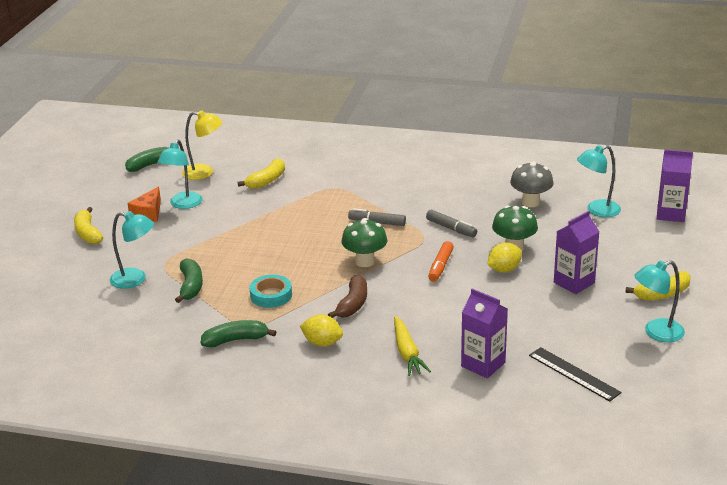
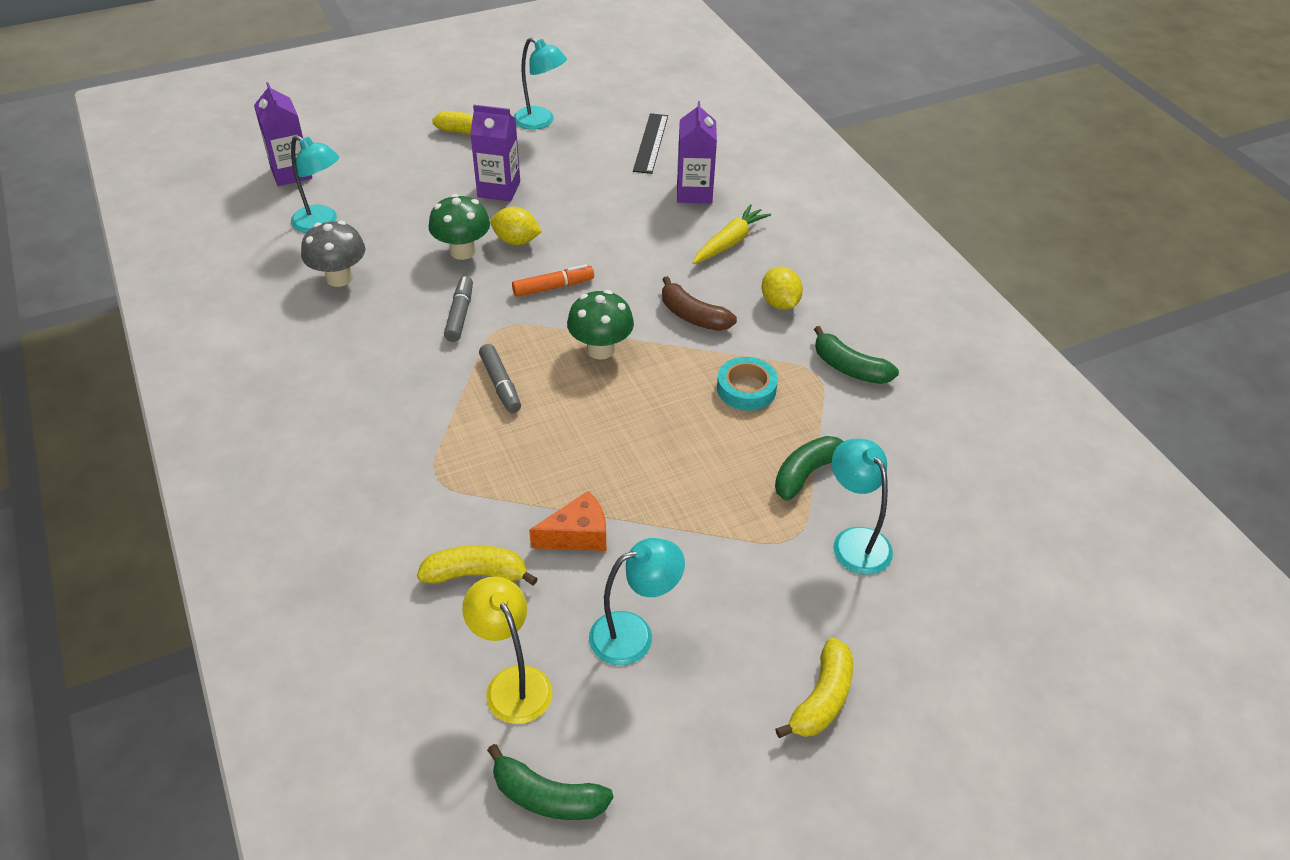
camera: 130 degrees left, 15 degrees up
orange cheese [127,187,161,222] -> orange cheese moved to [529,491,606,551]
brown banana [328,275,367,318] -> brown banana turned 120 degrees counterclockwise [662,276,737,331]

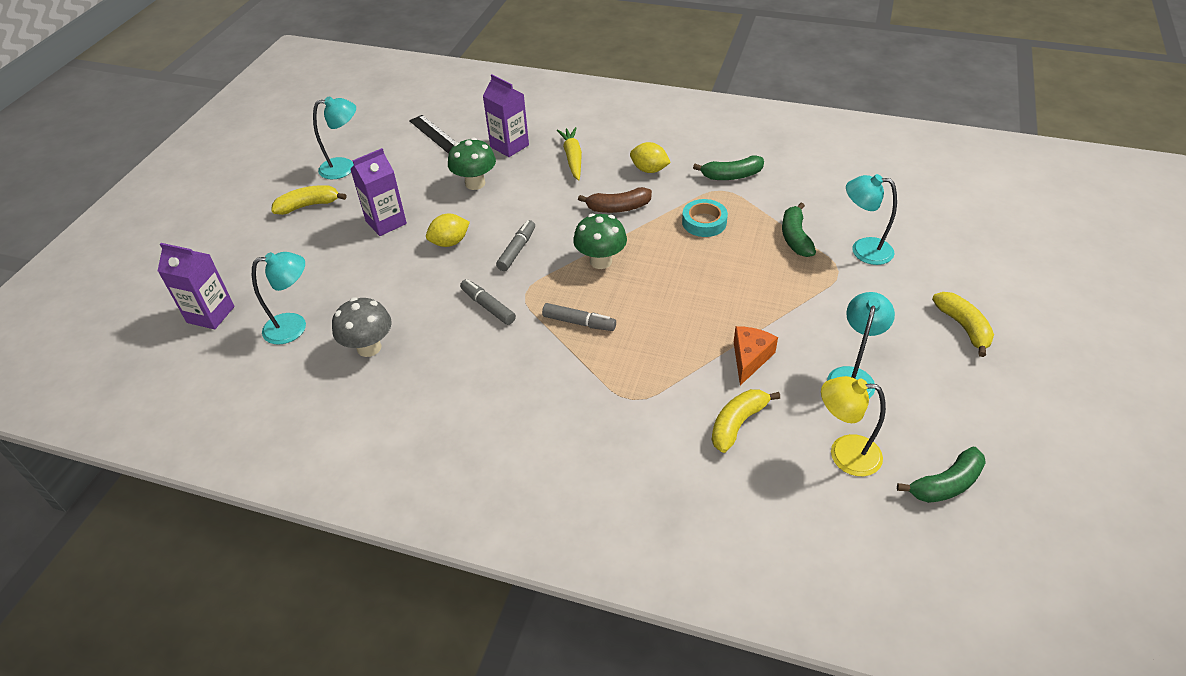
camera: 45 degrees left, 0 degrees up
green mushroom [428,194,490,260] -> green mushroom moved to [448,138,496,190]
orange marker [512,264,594,297] -> grey marker [496,220,535,271]

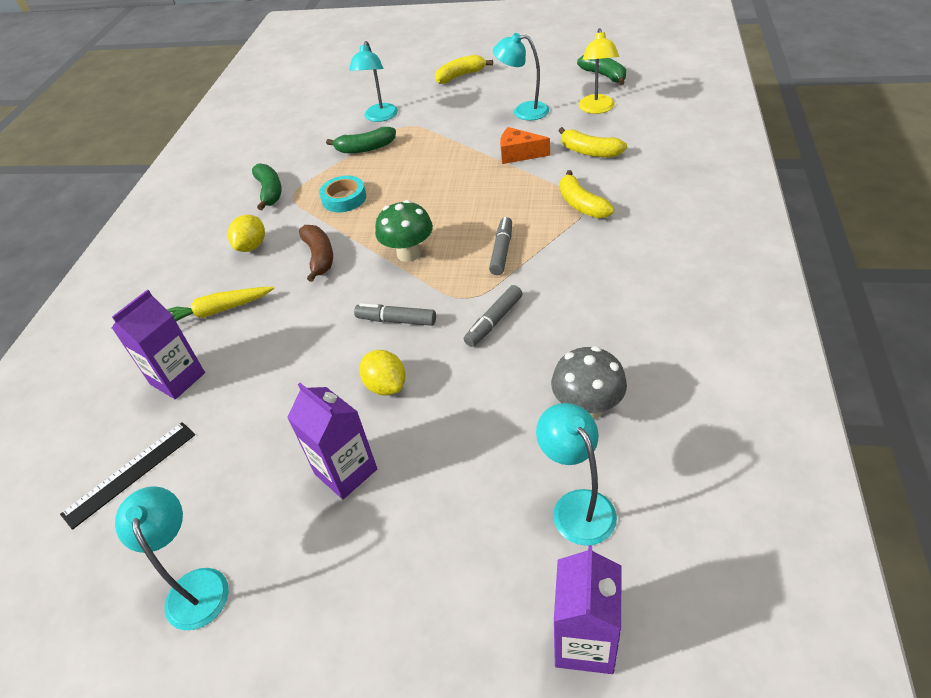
camera: 95 degrees left, 0 degrees up
yellow banana [271,185,346,215] -> yellow banana moved to [560,170,614,218]
green mushroom [448,138,496,190] -> none

